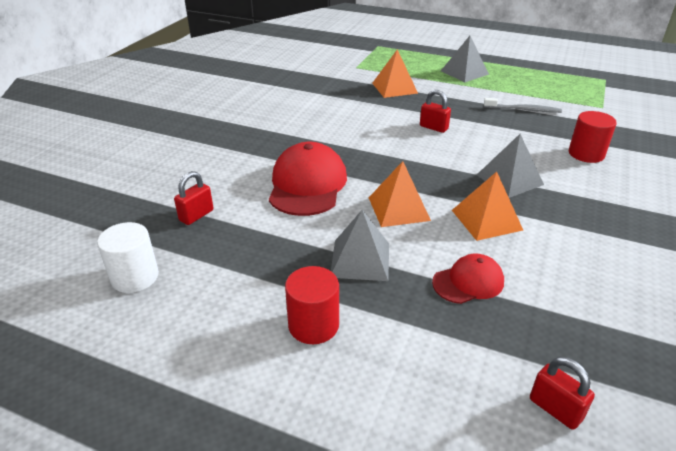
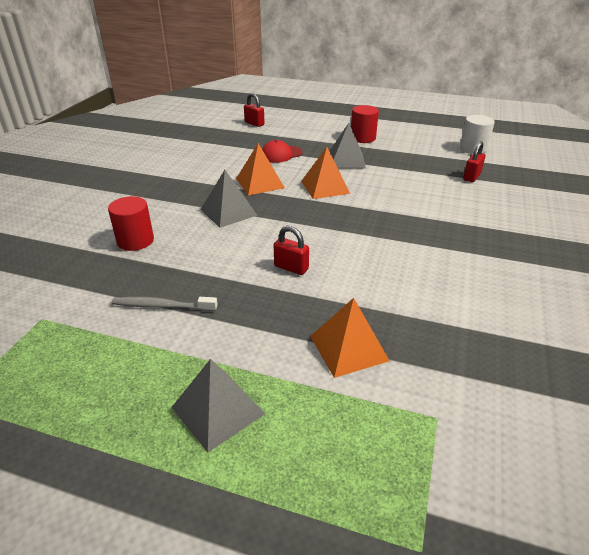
camera: 175 degrees right, 0 degrees up
red cap [269,142,347,216] -> none

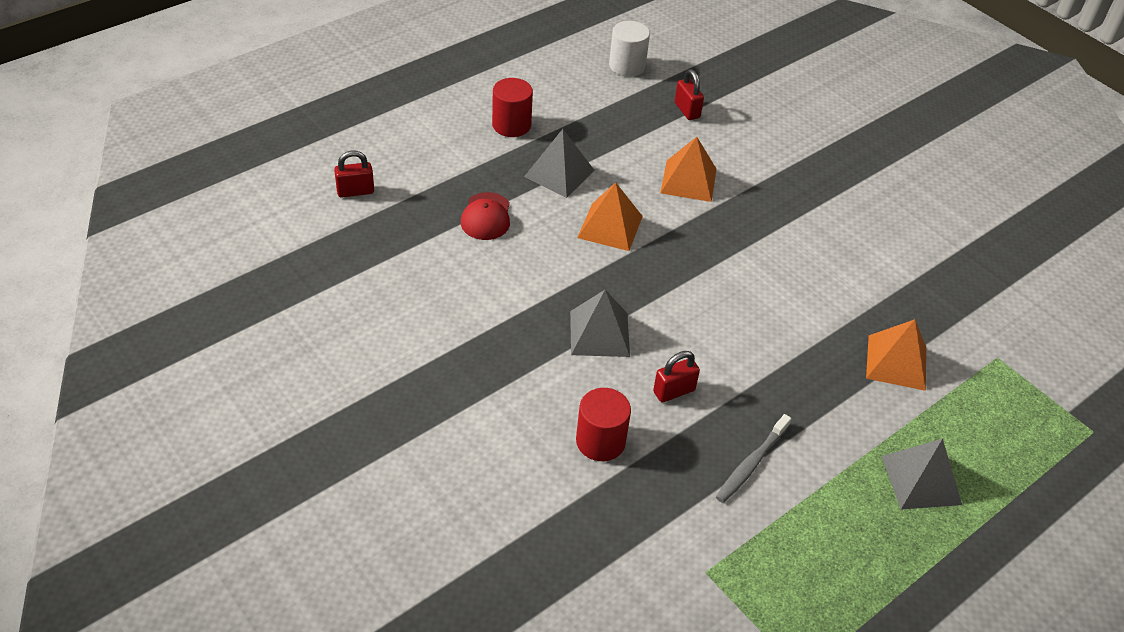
camera: 60 degrees left, 10 degrees up
orange pyramid [236,143,285,195] -> orange pyramid moved to [660,137,716,202]
red padlock [274,226,309,275] -> red padlock moved to [653,351,700,402]

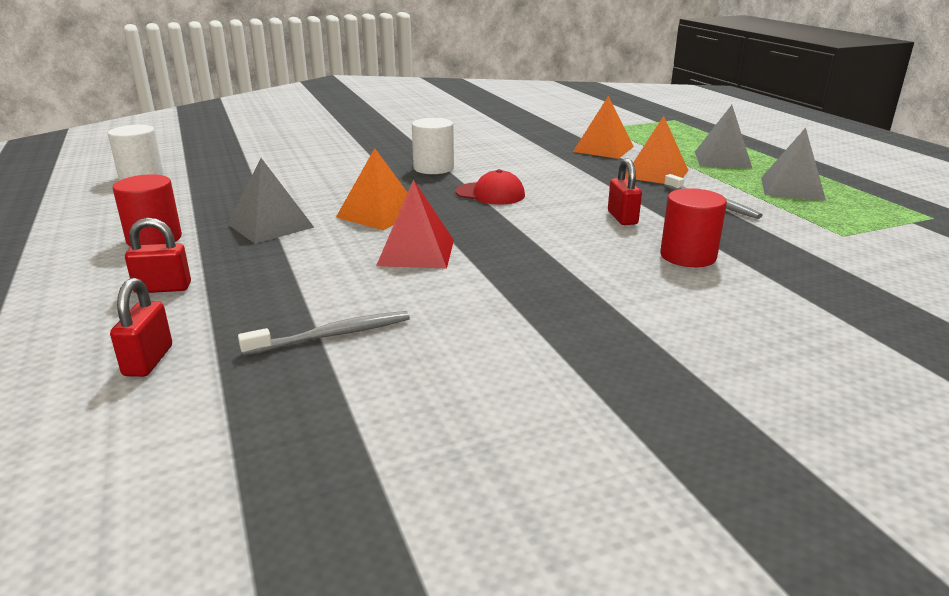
camera: 70 degrees left, 20 degrees down
red cap [461,192,510,240] -> red cap moved to [455,169,525,205]
grey pyramid [570,290,630,357] -> grey pyramid moved to [761,128,826,201]
orange pyramid [660,137,716,202] -> orange pyramid moved to [625,116,689,184]
red padlock [675,69,704,120] -> red padlock moved to [125,218,191,293]
none -> grey toothbrush [238,311,410,356]
none -> red pyramid [376,179,454,269]
none -> white cylinder [412,118,454,174]

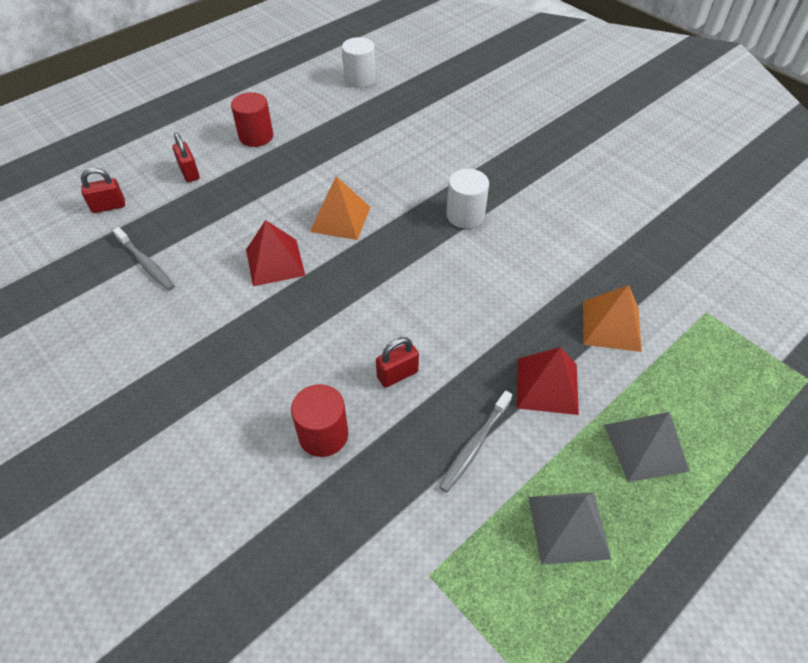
camera: 70 degrees right, 25 degrees up
grey pyramid [228,158,314,244] -> none
red cap [455,169,525,205] -> none
orange pyramid [625,116,689,184] -> red pyramid [517,347,579,415]

